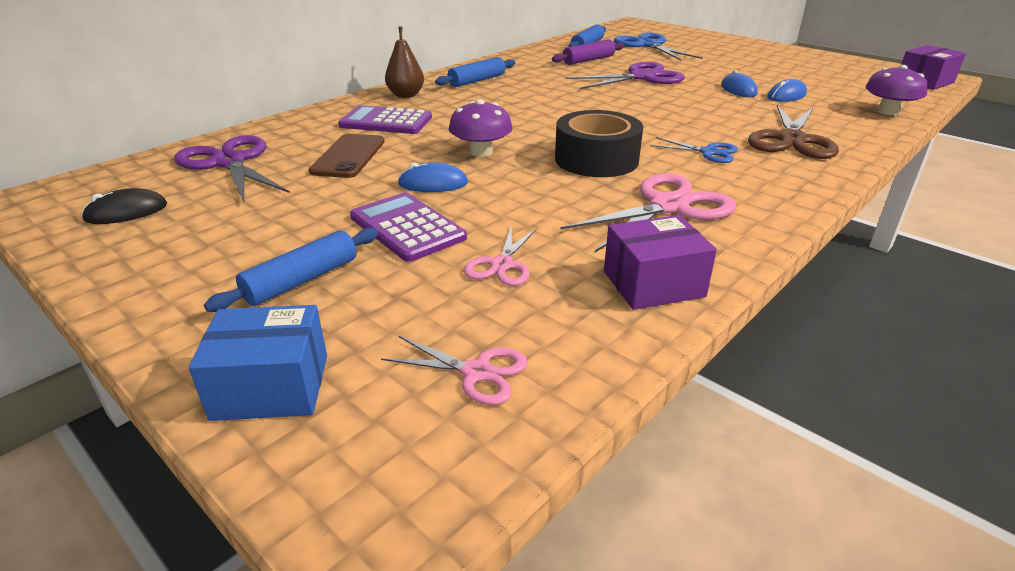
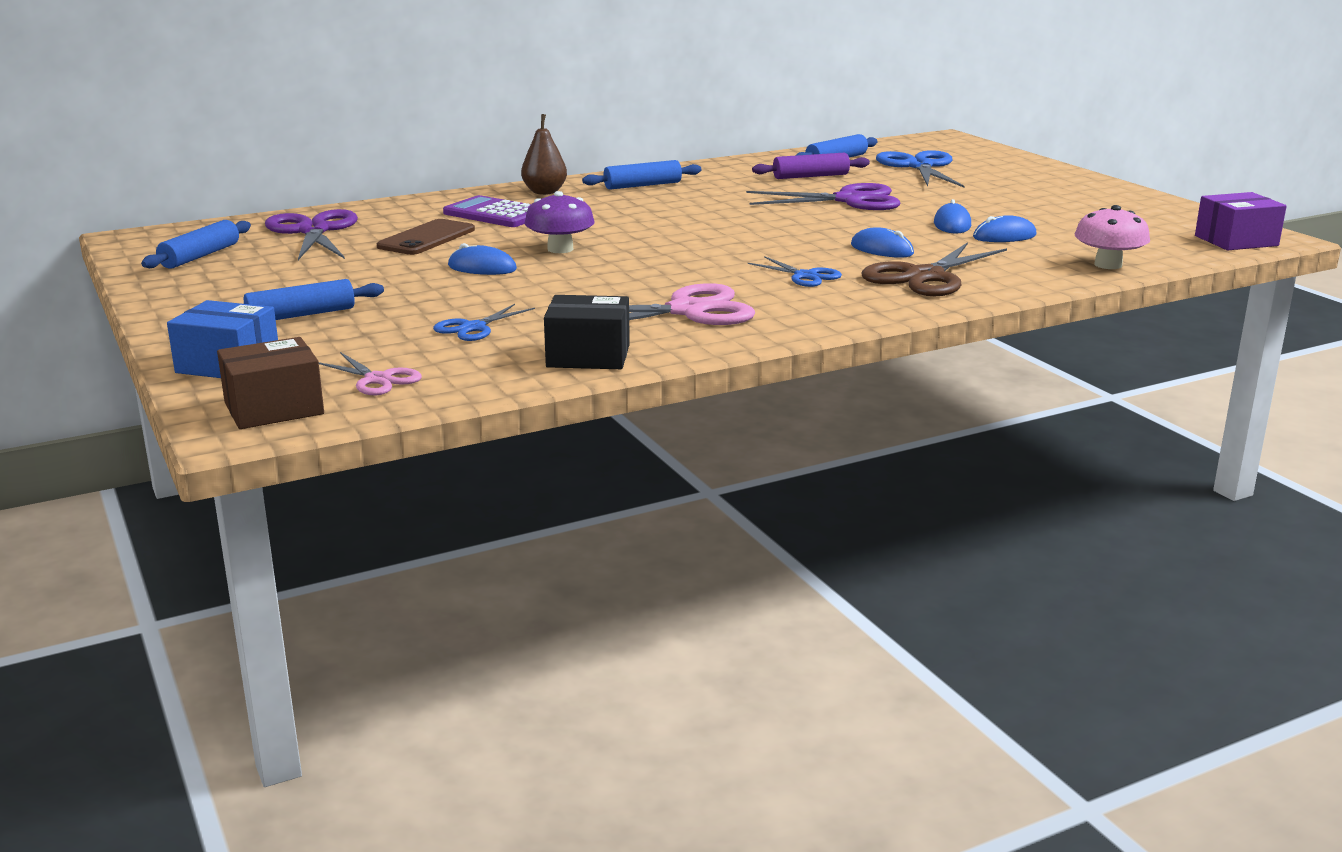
camera: 20 degrees right, 10 degrees down
black mouse [81,188,167,224] -> blue rolling pin [141,220,251,269]
purple calculator [350,192,467,262] -> none
pink scissors [464,227,537,286] -> blue scissors [433,304,535,341]
black tape [555,110,643,177] -> none
purple box [604,215,717,310] -> black box [544,295,630,369]
purple mushroom [865,65,928,115] -> pink mushroom [1075,205,1150,269]
none -> brown box [217,337,324,429]
none -> blue mouse [851,228,914,258]

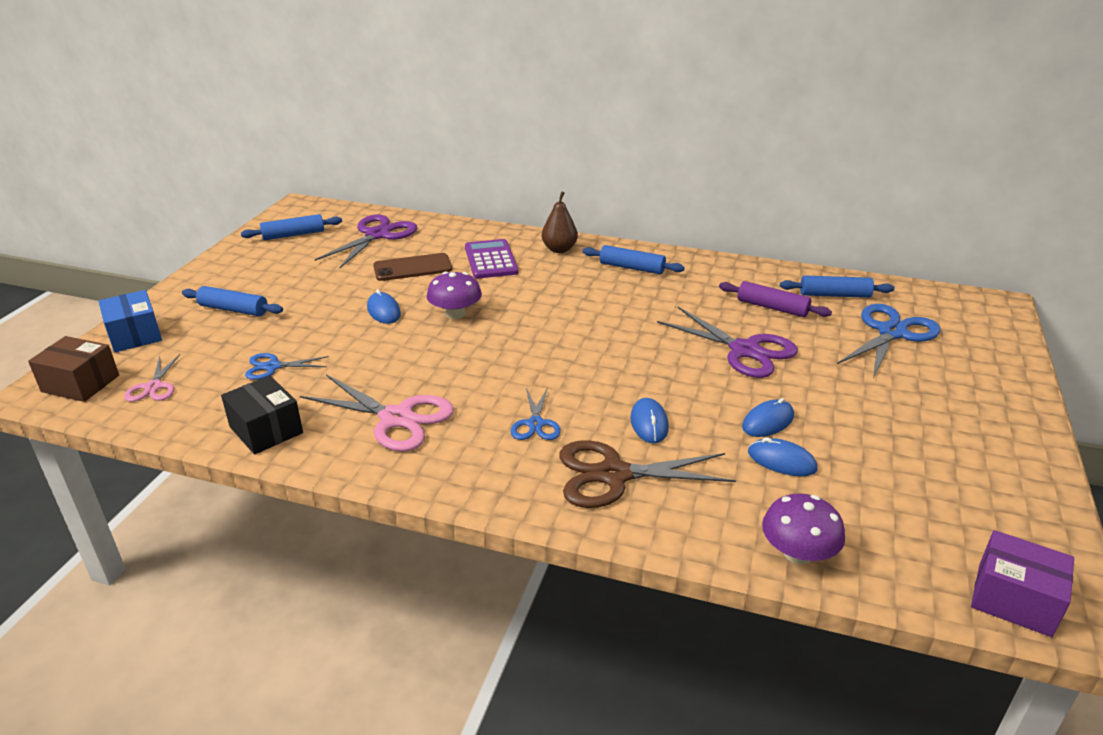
camera: 45 degrees right, 10 degrees up
pink mushroom [1075,205,1150,269] -> purple mushroom [762,493,845,564]

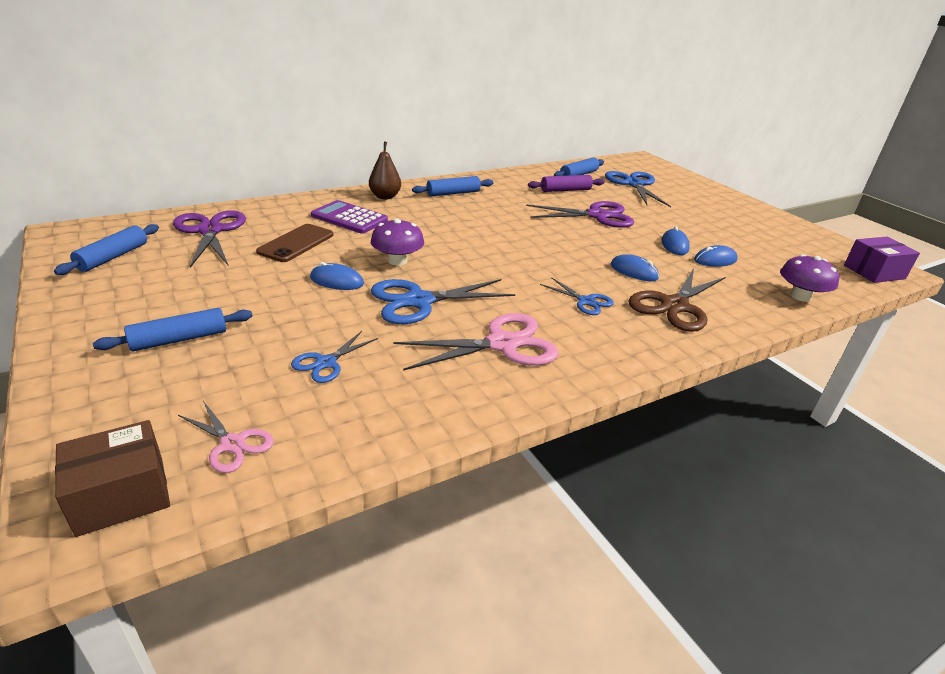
camera: 50 degrees left, 0 degrees up
blue box [98,290,162,352] -> none
black box [221,375,303,455] -> none
none -> blue scissors [371,279,515,324]

